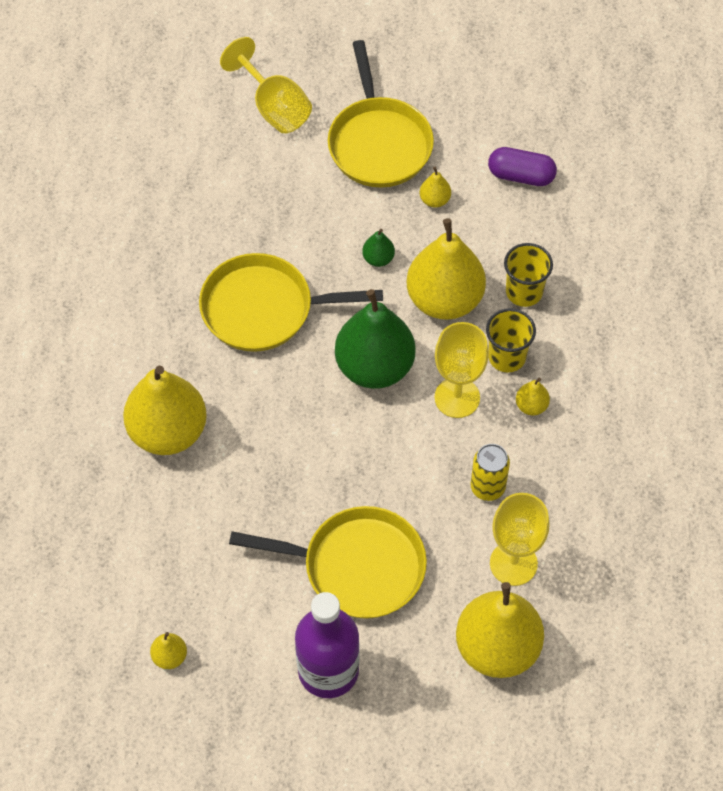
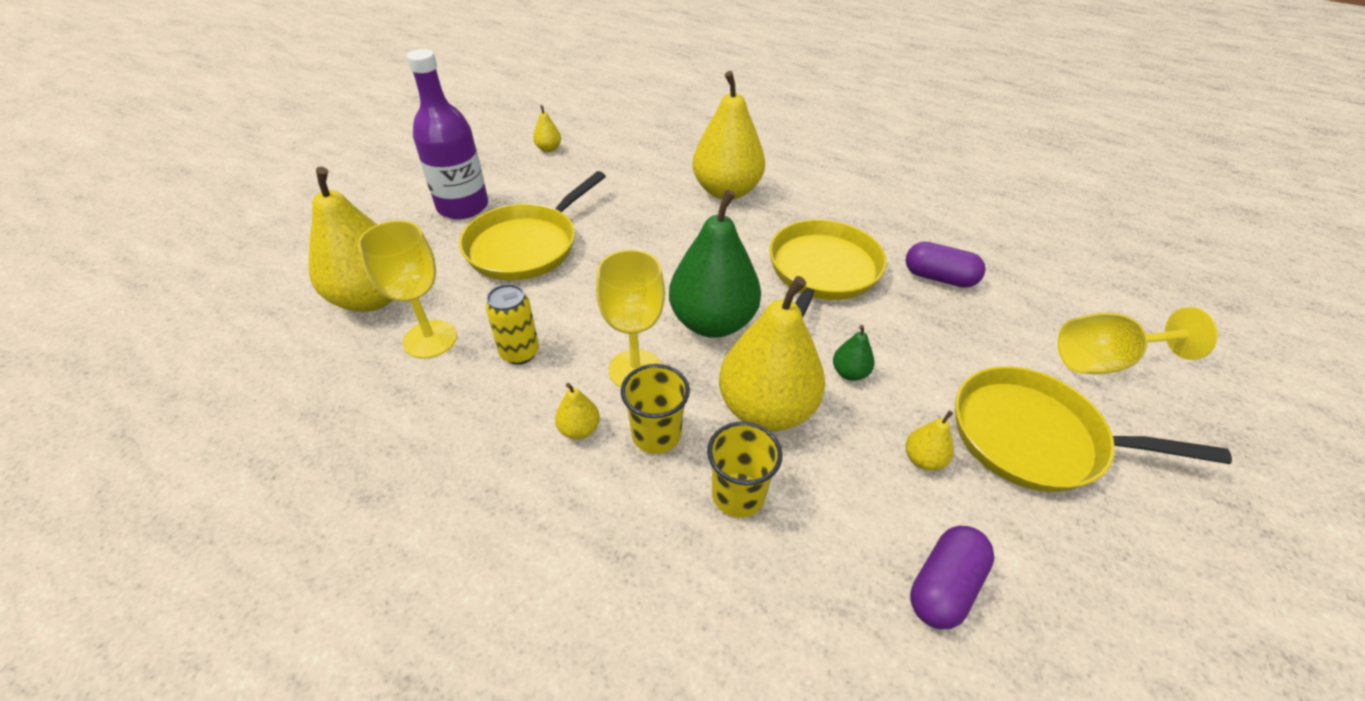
camera: 115 degrees right, 15 degrees down
none -> purple capsule [906,242,986,288]

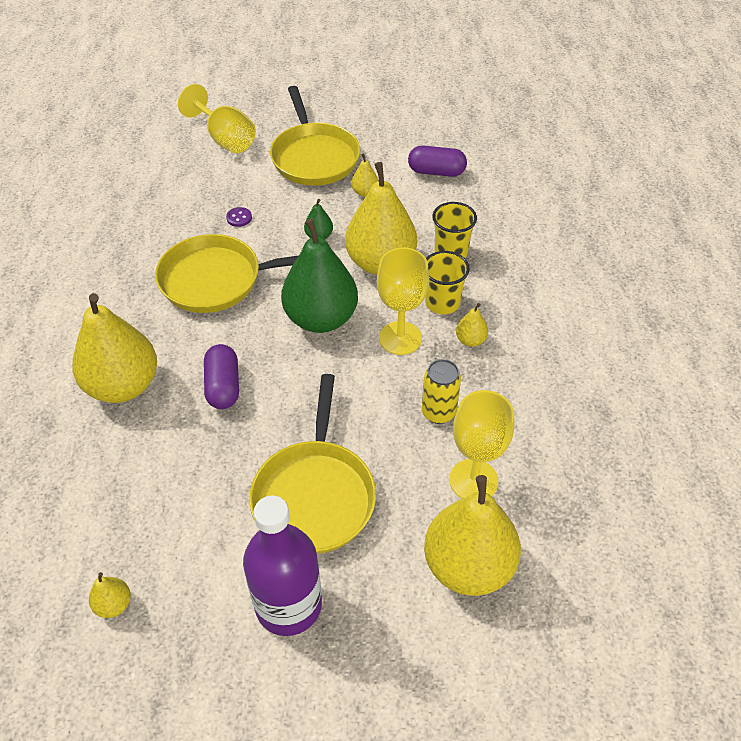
camera: 120 degrees left, 5 degrees up
yellow pan [459,171,606,281] -> yellow pan turned 90 degrees clockwise [249,374,376,554]
purple capsule [906,242,986,288] -> purple capsule moved to [204,344,239,409]
none -> purple button [226,207,252,227]

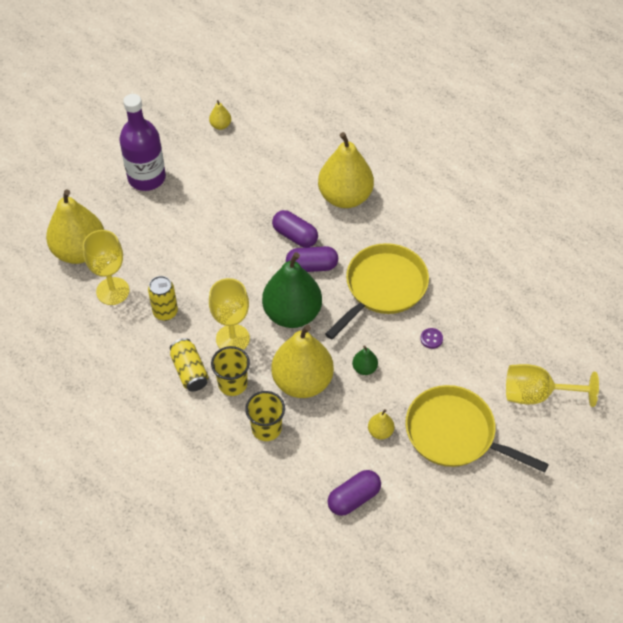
camera: 135 degrees right, 5 degrees up
yellow pan [249,374,376,554] -> none
yellow pear [456,303,488,347] -> yellow can [170,338,208,391]
none -> purple capsule [286,246,338,272]

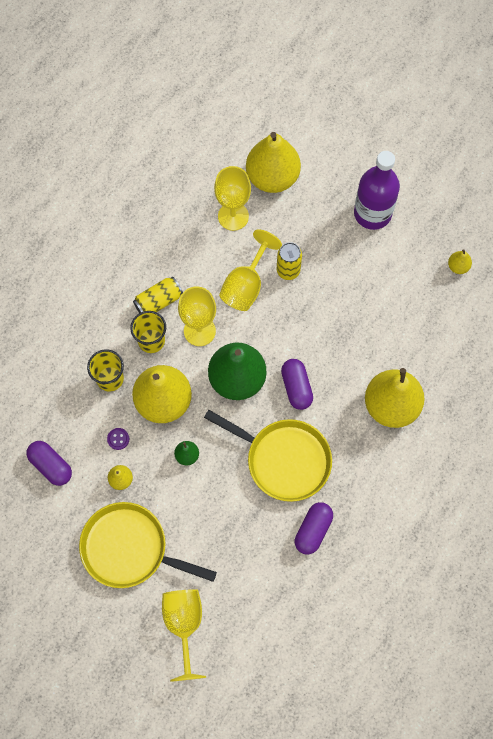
camera: 80 degrees right, 15 degrees up
yellow can [148,276,178,321] -> yellow can moved to [277,242,302,280]
purple capsule [272,210,318,248] -> purple capsule moved to [295,502,333,555]
yellow pan [405,385,549,473] -> yellow pan turned 90 degrees counterclockwise [79,502,217,588]
purple button [420,328,443,349] -> purple button moved to [107,428,129,450]
none -> yellow goblet [219,229,282,311]

